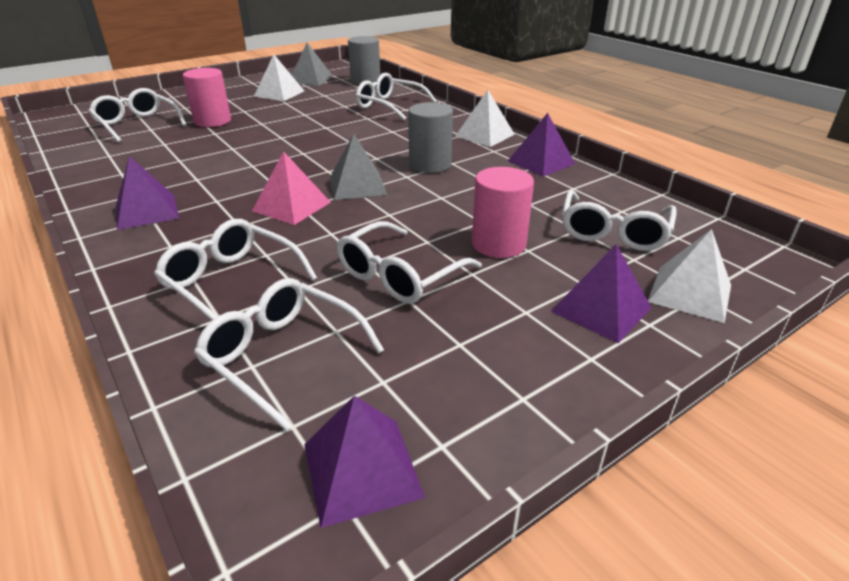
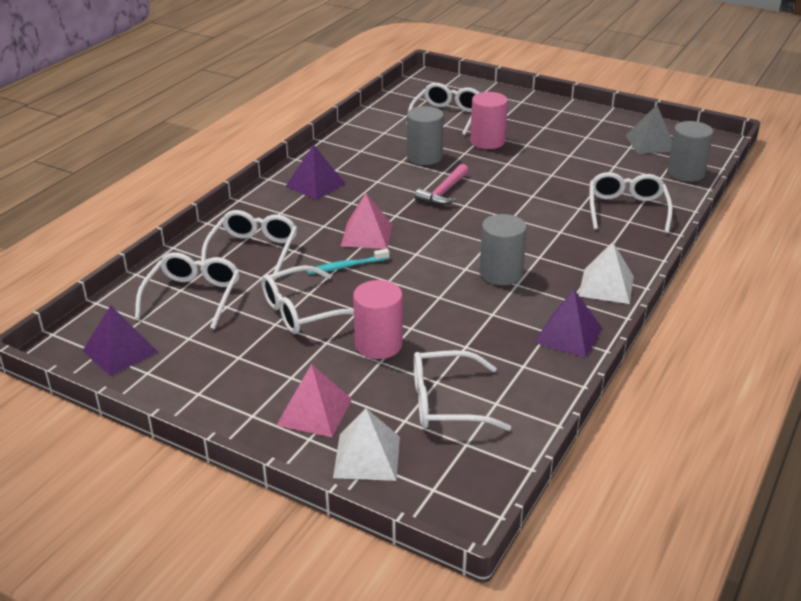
camera: 65 degrees right, 0 degrees up
white pyramid [254,54,304,101] -> none
grey pyramid [330,134,387,200] -> none
white glasses [337,221,482,304] -> white glasses turned 45 degrees counterclockwise [262,265,354,334]
purple pyramid [551,244,651,343] -> pink pyramid [276,364,352,437]
none -> turquoise toothbrush [307,249,390,275]
none -> grey cylinder [407,106,444,165]
none -> pink hammer [415,164,469,205]

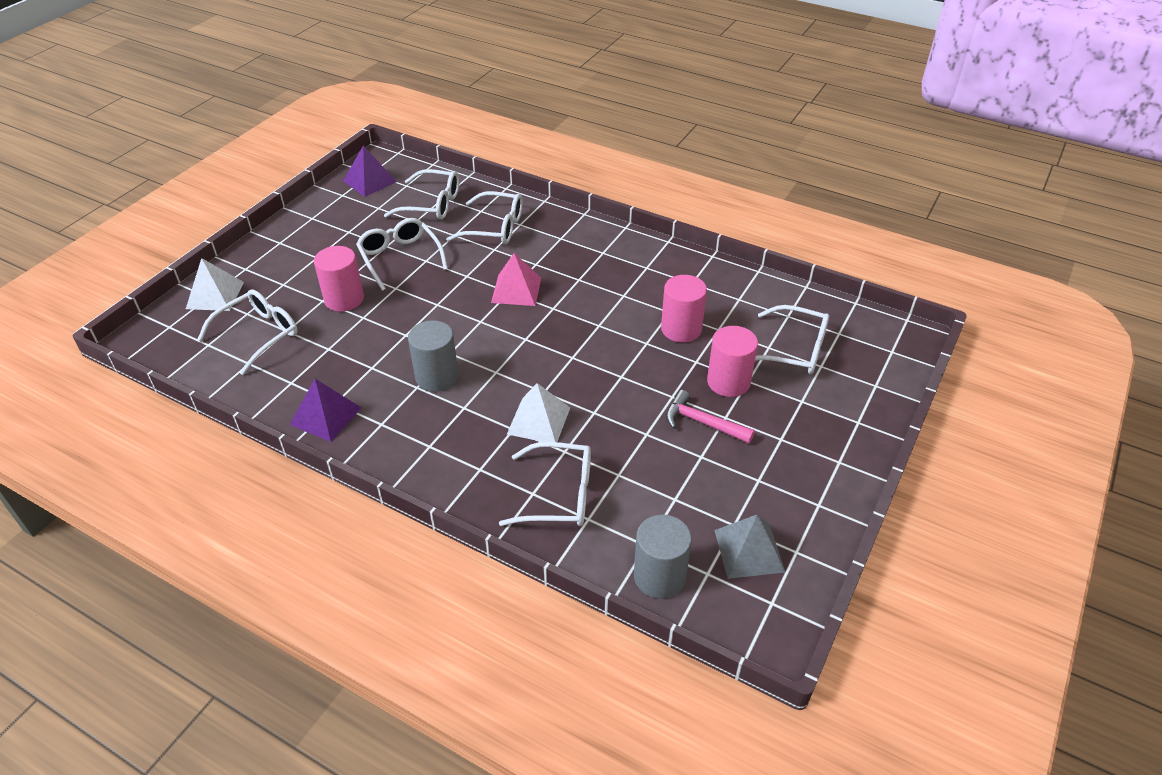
camera: 90 degrees right, 10 degrees up
pink pyramid [276,364,352,437] -> none
purple pyramid [286,145,346,200] -> none
turquoise toothbrush [307,249,390,275] -> none
grey cylinder [407,106,444,165] -> pink cylinder [661,275,707,342]
white glasses [414,350,511,431] -> white glasses turned 45 degrees clockwise [197,289,298,375]
pink hammer [415,164,469,205] -> pink hammer moved to [666,390,755,443]
white pyramid [579,242,634,304] -> white pyramid moved to [507,383,570,442]

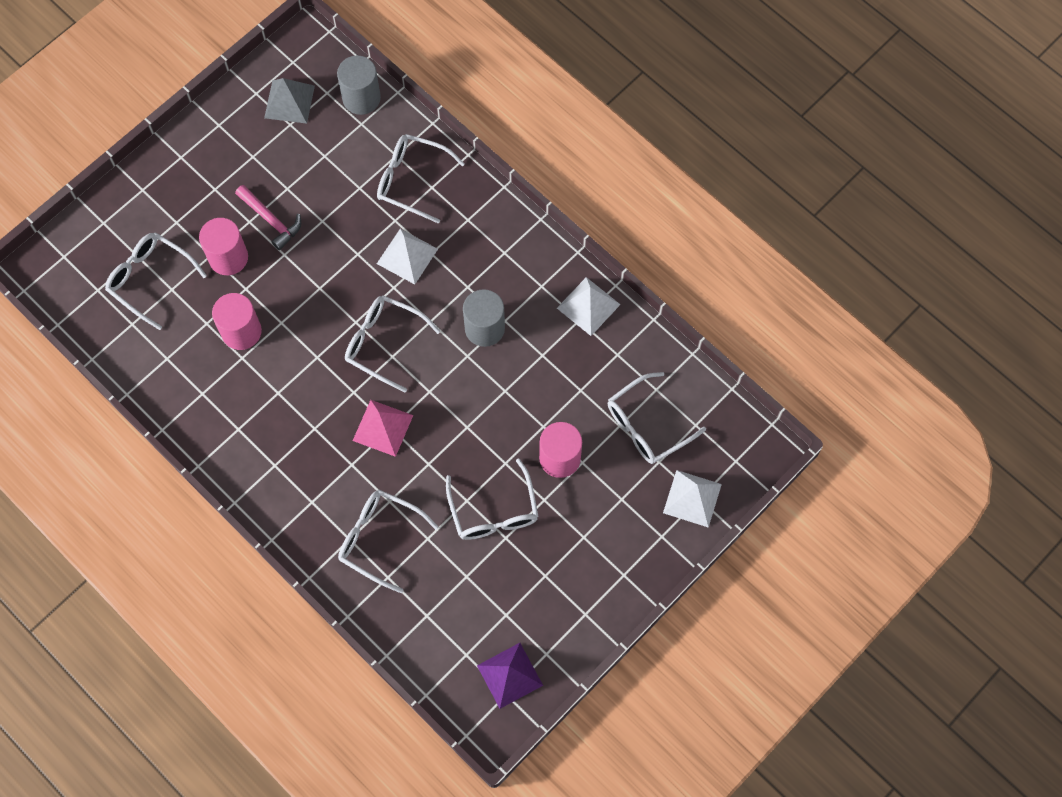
camera: 165 degrees left, 25 degrees up
purple pyramid [290,379,361,442] -> white pyramid [557,277,621,336]
white glasses [384,169,459,220] -> white glasses moved to [345,295,441,393]

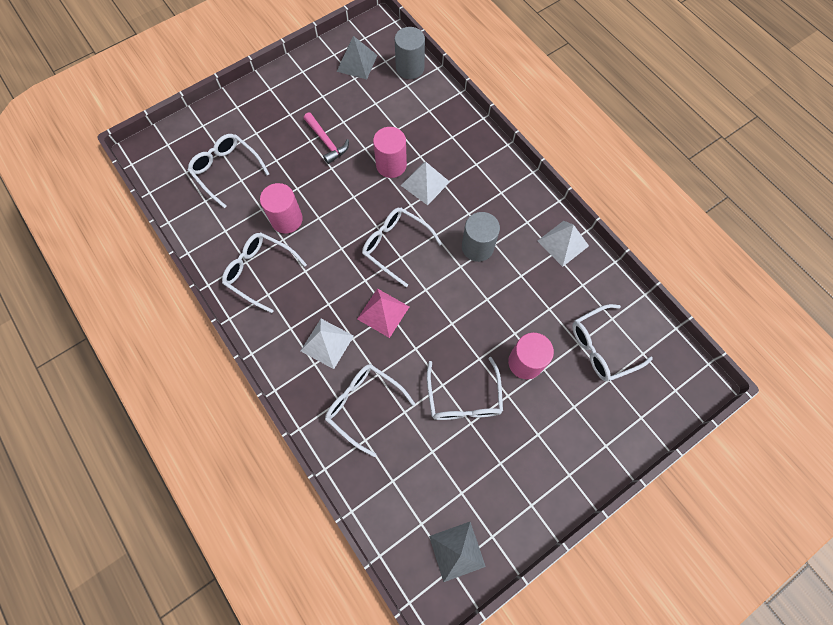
camera: 10 degrees right, 0 degrees up
pink cylinder [199,218,248,275] -> pink cylinder moved to [373,127,407,178]
white glasses [377,134,465,224] -> white glasses moved to [222,233,307,313]
purple pyramid [477,643,543,709] -> grey pyramid [429,522,486,582]
white pyramid [663,470,722,528] -> white pyramid moved to [301,319,354,369]

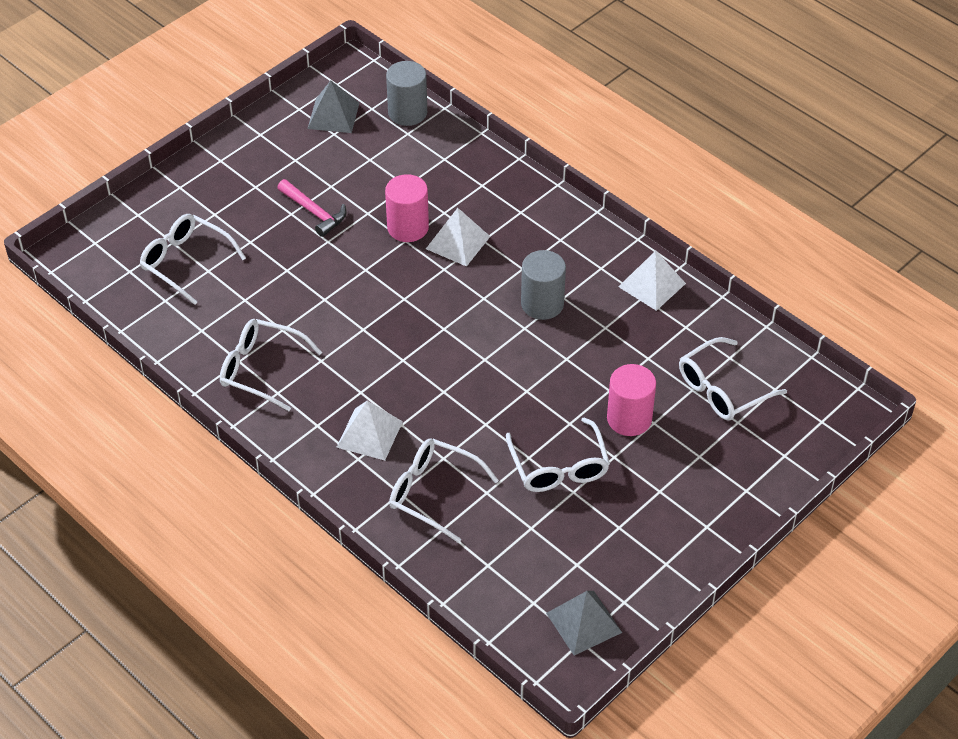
camera: 10 degrees left, 20 degrees down
pink cylinder [260,183,303,234] -> none
pink pyramid [357,288,409,338] -> none
white glasses [362,208,442,287] -> none

